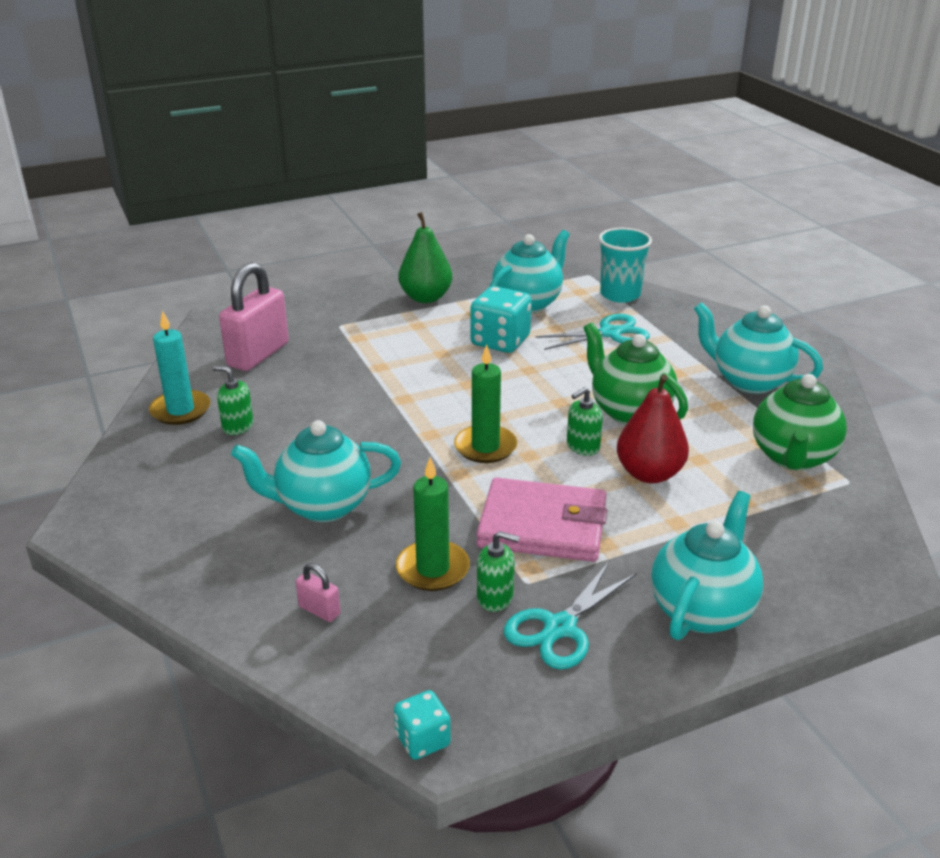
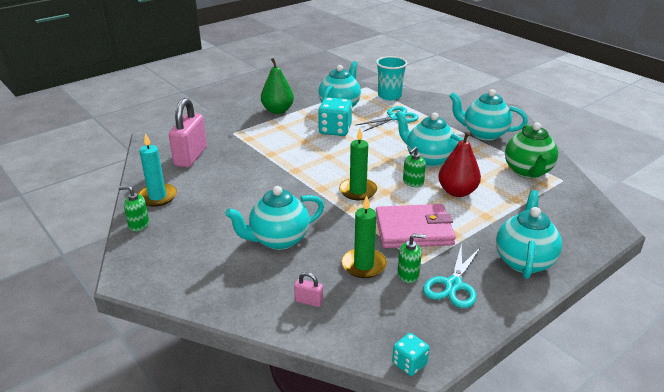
camera: 15 degrees left, 0 degrees up
green soap dispenser [213,366,253,435] -> green soap dispenser moved to [119,186,149,232]
green teapot [583,323,688,425] -> turquoise teapot [395,111,463,167]

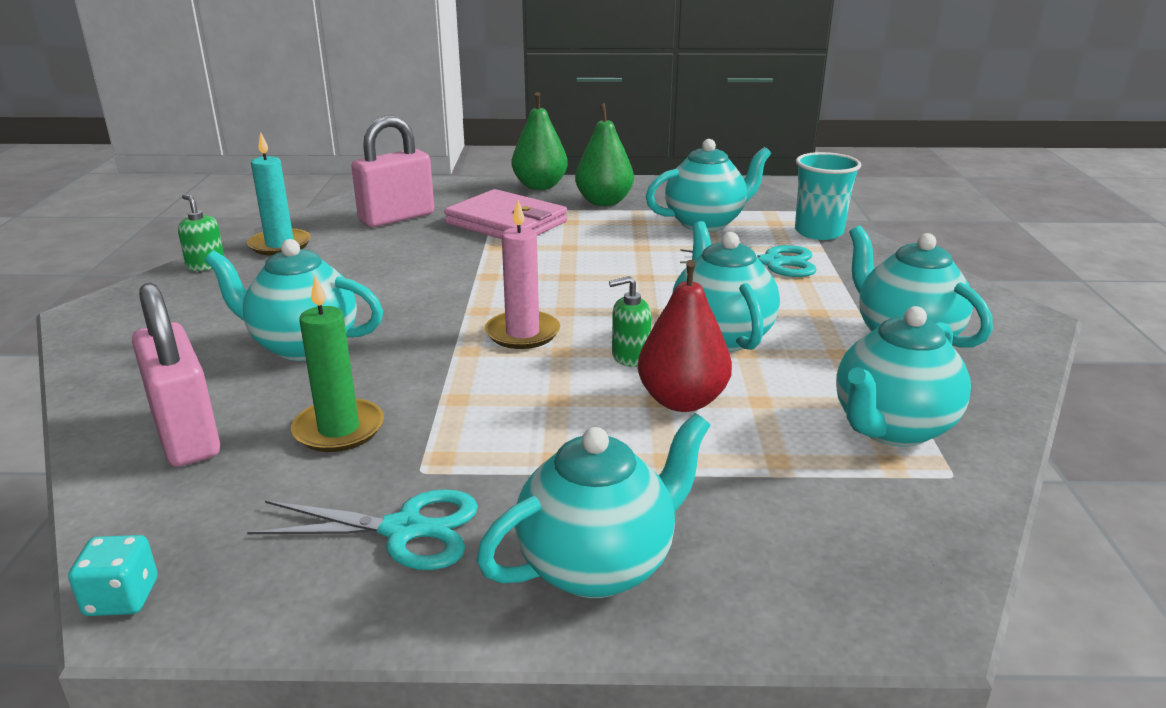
camera: 40 degrees right, 5 degrees down
pink padlock [294,272,323,307] -> pink padlock [132,283,220,467], size x2.30
turquoise dice [318,97,352,136] -> none
green candle [339,129,377,200] -> pink candle [485,200,560,349]
pink wallet [376,204,456,248] -> pink wallet moved to [444,189,567,239]
green soap dispenser [397,234,426,283] -> none
turquoise scissors [423,244,480,308] -> turquoise scissors turned 150 degrees counterclockwise [247,489,478,570]
green teapot [505,122,558,178] -> turquoise teapot [836,306,971,447]
none -> green pear [512,92,568,190]

